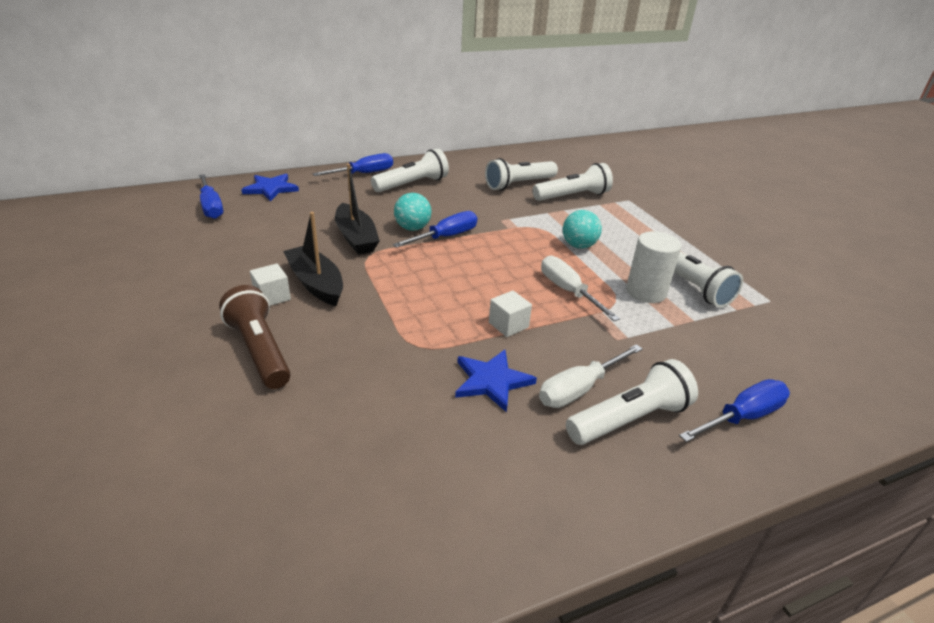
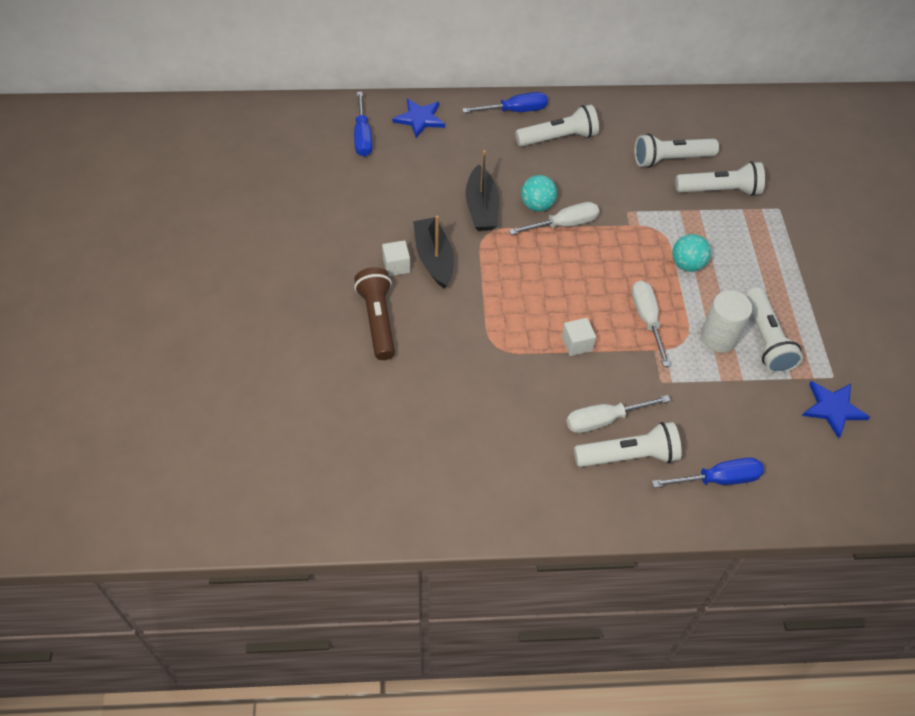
camera: 20 degrees right, 20 degrees up
blue screwdriver [393,211,477,248] -> white screwdriver [509,202,599,235]
blue star [455,350,537,412] -> blue star moved to [802,381,870,439]

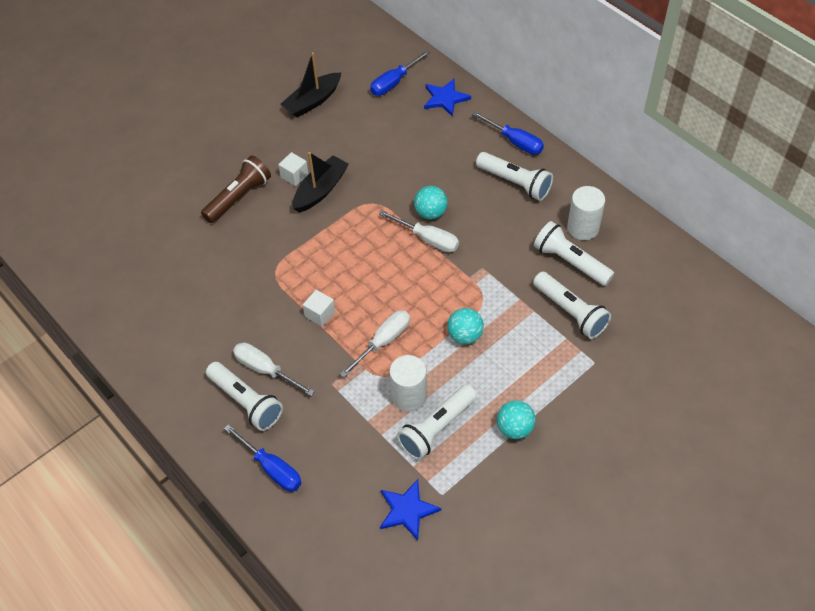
camera: 55 degrees right, 0 degrees up
black boat [466,150,499,231] -> black boat moved to [281,52,341,117]
none -> turquoise ball [497,400,536,439]
none -> white cylinder [567,186,605,240]

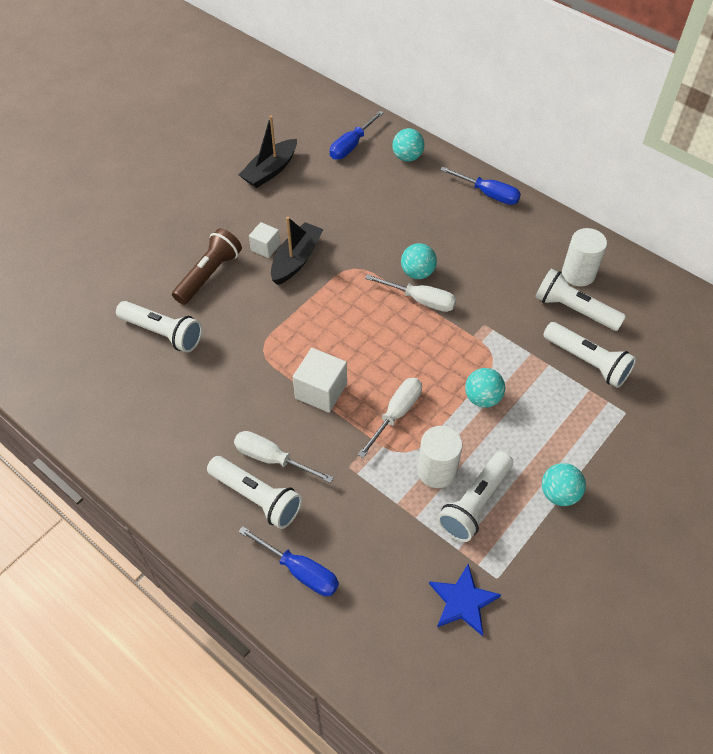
camera: 10 degrees left, 0 degrees up
white cube [303,290,335,327] -> white cube [293,348,347,413], size x1.61
blue star [424,79,471,117] -> turquoise ball [392,128,424,162]
white flashlight [476,152,553,201] -> white flashlight moved to [116,301,202,353]

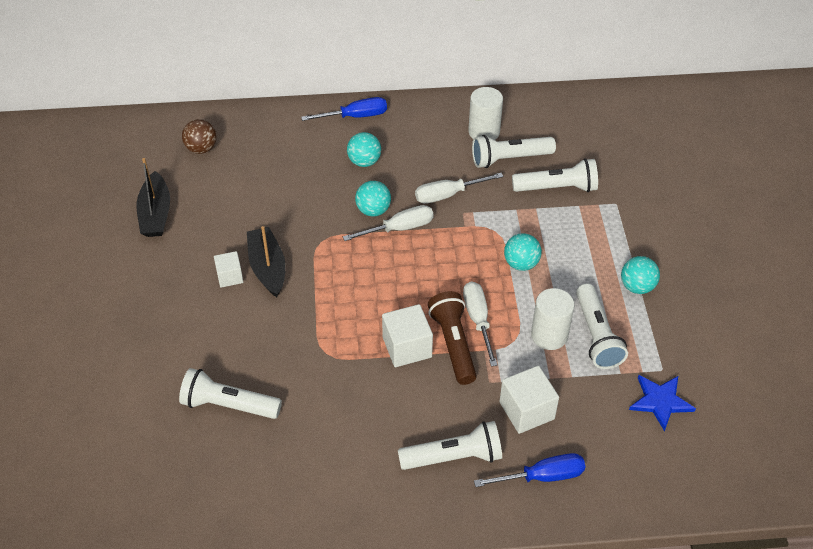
camera: 45 degrees left, 5 degrees down
white flashlight [116,301,202,353] -> white flashlight turned 150 degrees counterclockwise [179,368,282,419]
brown flashlight [172,228,242,305] -> brown flashlight moved to [428,291,477,385]
white screwdriver [234,431,334,483] -> white screwdriver moved to [415,173,504,204]
blue screwdriver [330,111,384,159] -> brown ball [182,119,217,154]
turquoise ball [392,128,424,162] -> turquoise ball moved to [347,132,381,167]
none -> white cube [499,366,559,434]

